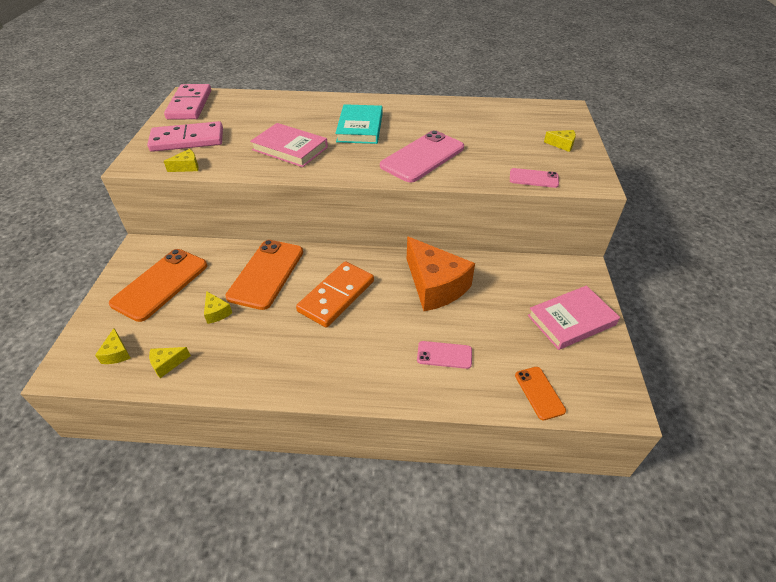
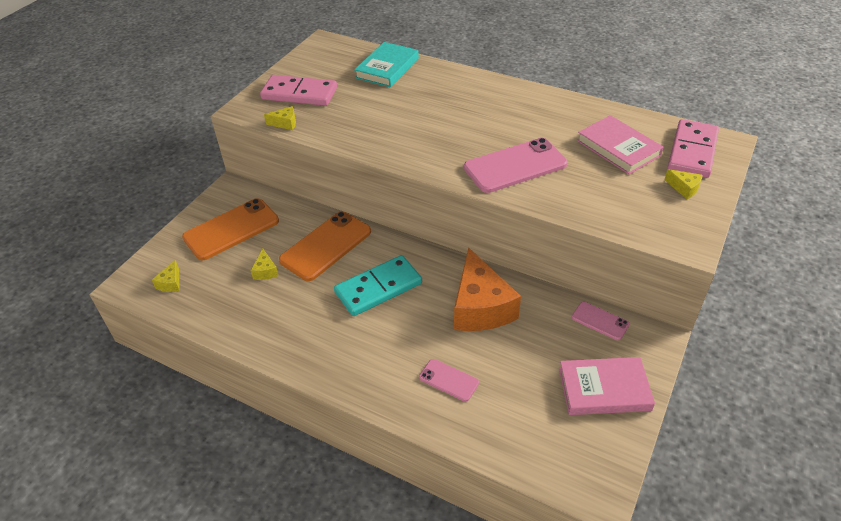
camera: 25 degrees right, 0 degrees up
yellow cheese [149,347,191,378] -> none
pink domino [164,84,211,120] -> pink domino moved to [668,119,719,178]
pink book [250,123,328,167] -> pink book moved to [577,115,663,174]
orange domino [296,261,374,327] -> turquoise domino [334,255,422,316]
turquoise book [335,104,383,144] -> turquoise book moved to [354,42,419,87]
pink phone [510,168,559,188] -> pink phone moved to [572,302,629,340]
orange phone [515,367,566,420] -> none

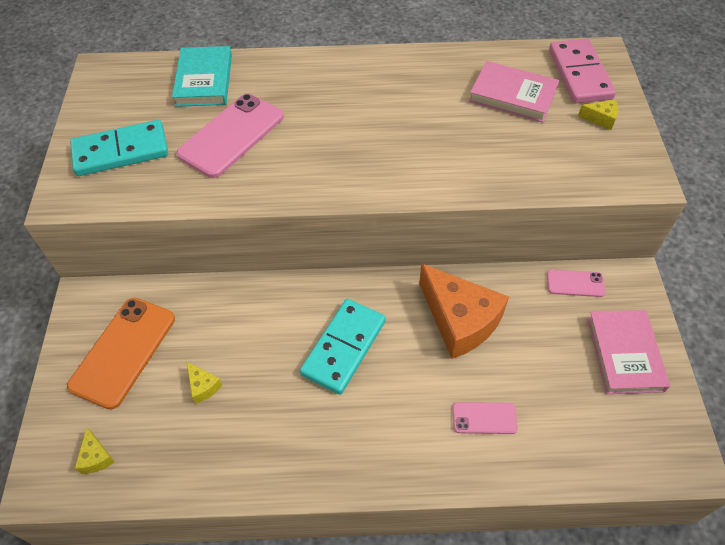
camera: 30 degrees left, 10 degrees up
pink domino [260,75,337,106] -> turquoise domino [70,120,168,176]
yellow cheese [264,106,296,130] -> none
orange phone [279,212,371,281] -> none
pink phone [464,138,567,193] -> pink phone moved to [176,94,284,178]
pink book [559,357,655,415] -> pink book turned 60 degrees counterclockwise [587,310,670,394]

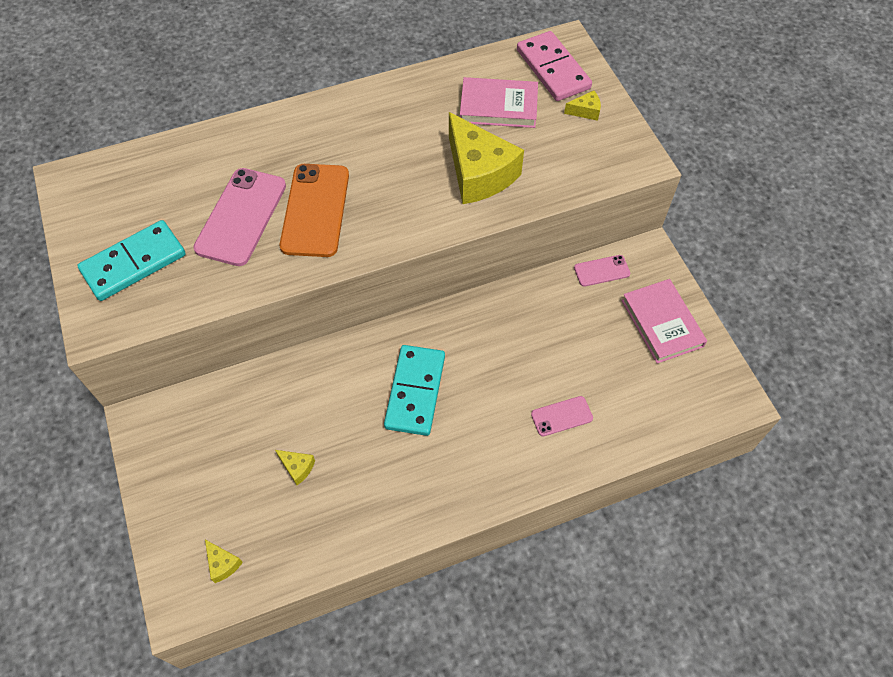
camera: 20 degrees left, 5 degrees up
orange phone [67,298,175,410] -> orange phone moved to [280,164,349,257]
turquoise book [172,46,232,107] -> none
orange cheese [419,263,509,359] -> none
none -> yellow cheese [449,112,524,204]

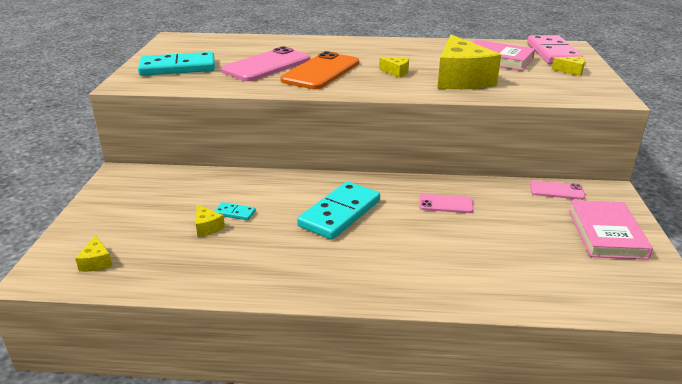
camera: 25 degrees right, 30 degrees down
pink phone [531,396,593,436] -> pink phone moved to [419,194,473,213]
none -> turquoise domino [215,202,256,220]
none -> yellow cheese [379,57,409,78]

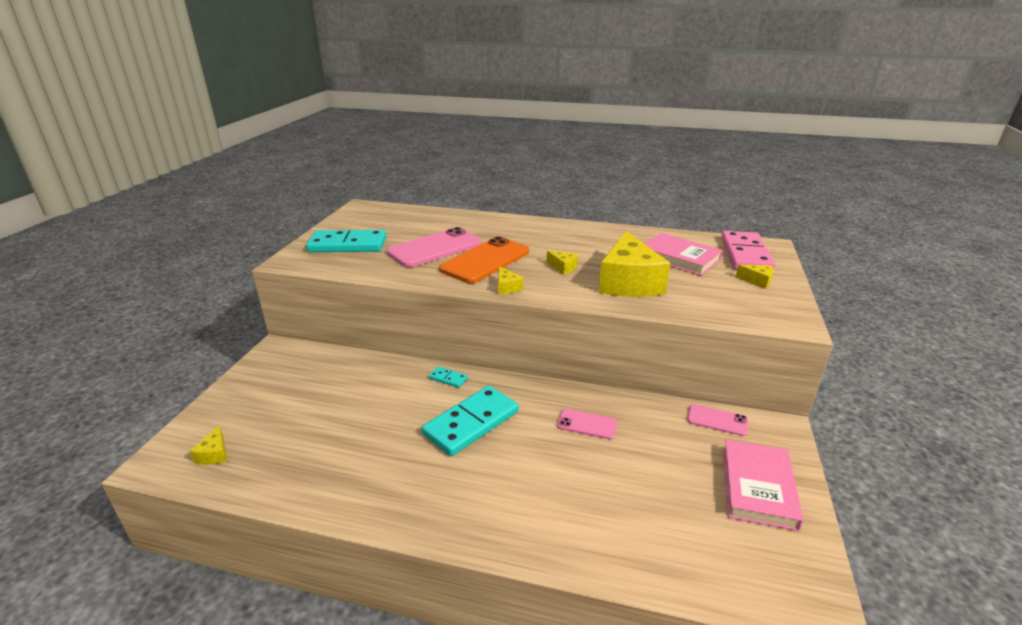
camera: 10 degrees right, 0 degrees up
yellow cheese [196,204,225,237] -> yellow cheese moved to [498,266,523,294]
turquoise domino [215,202,256,220] -> turquoise domino moved to [428,366,468,388]

